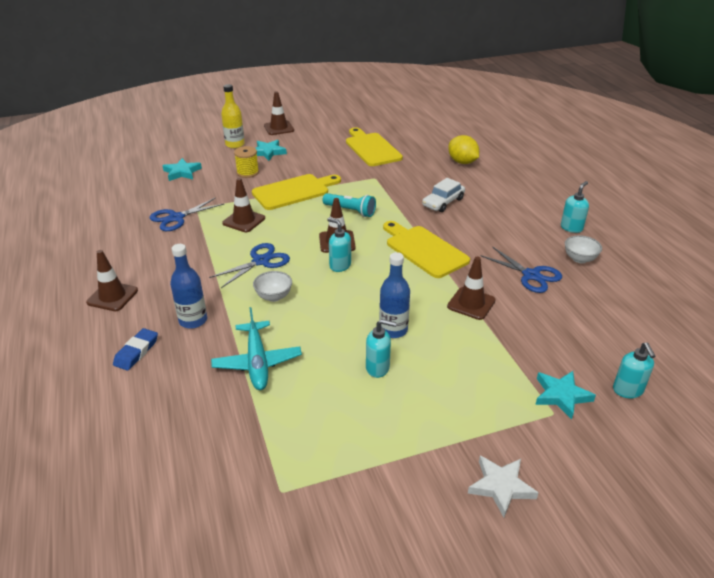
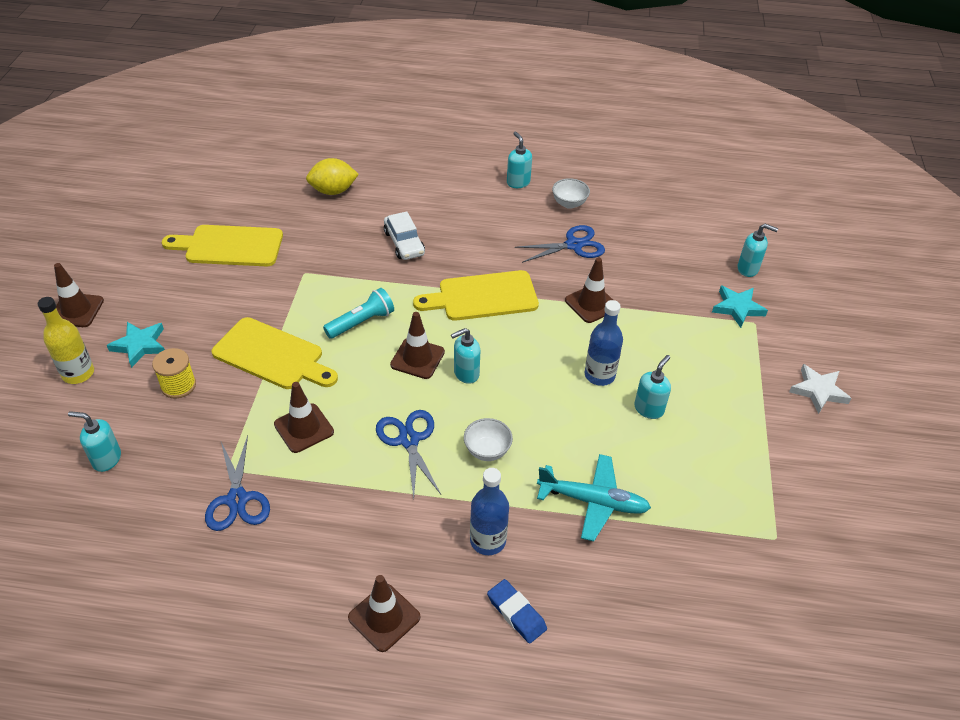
camera: 65 degrees left, 10 degrees up
turquoise star [163,158,202,181] -> turquoise soap dispenser [68,411,121,472]
yellow cutting board [252,174,341,210] -> yellow cutting board turned 120 degrees clockwise [212,317,338,389]

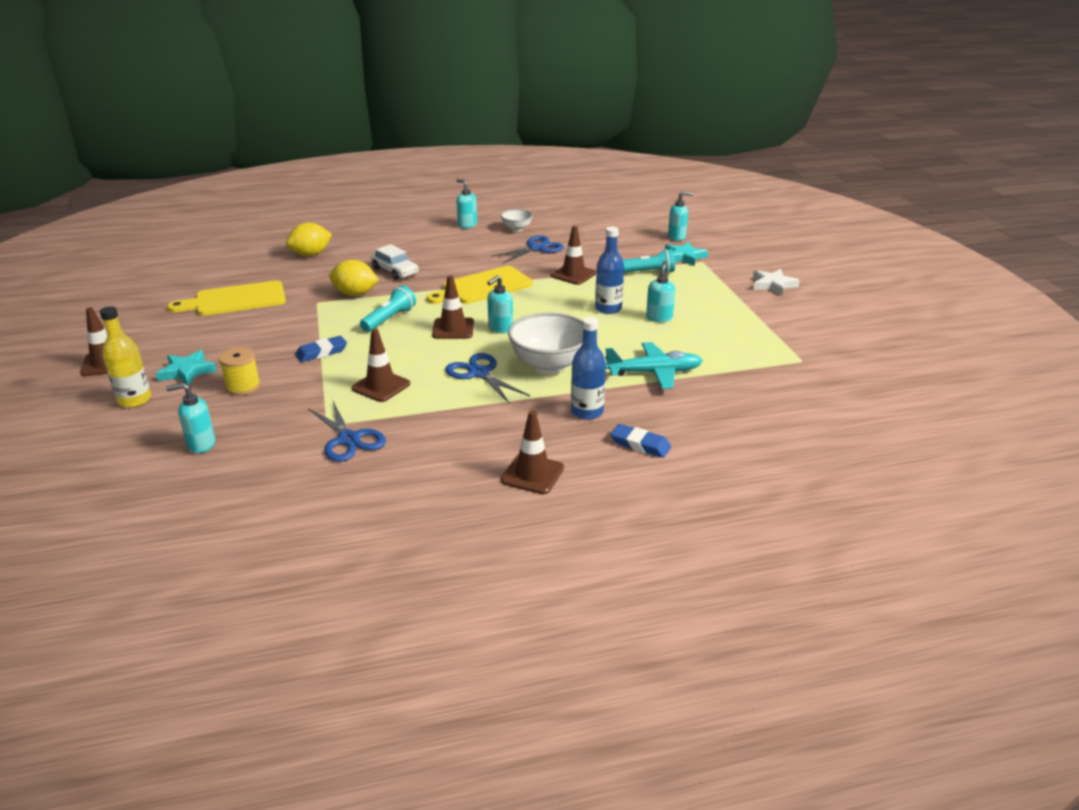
camera: 20 degrees left, 15 degrees down
yellow cutting board [212,317,338,389] -> blue eraser [295,336,347,362]
white bowl [464,418,513,461] -> white bowl [508,313,583,374], size x1.90
none -> yellow lemon [329,260,379,296]
none -> turquoise flashlight [623,249,675,273]

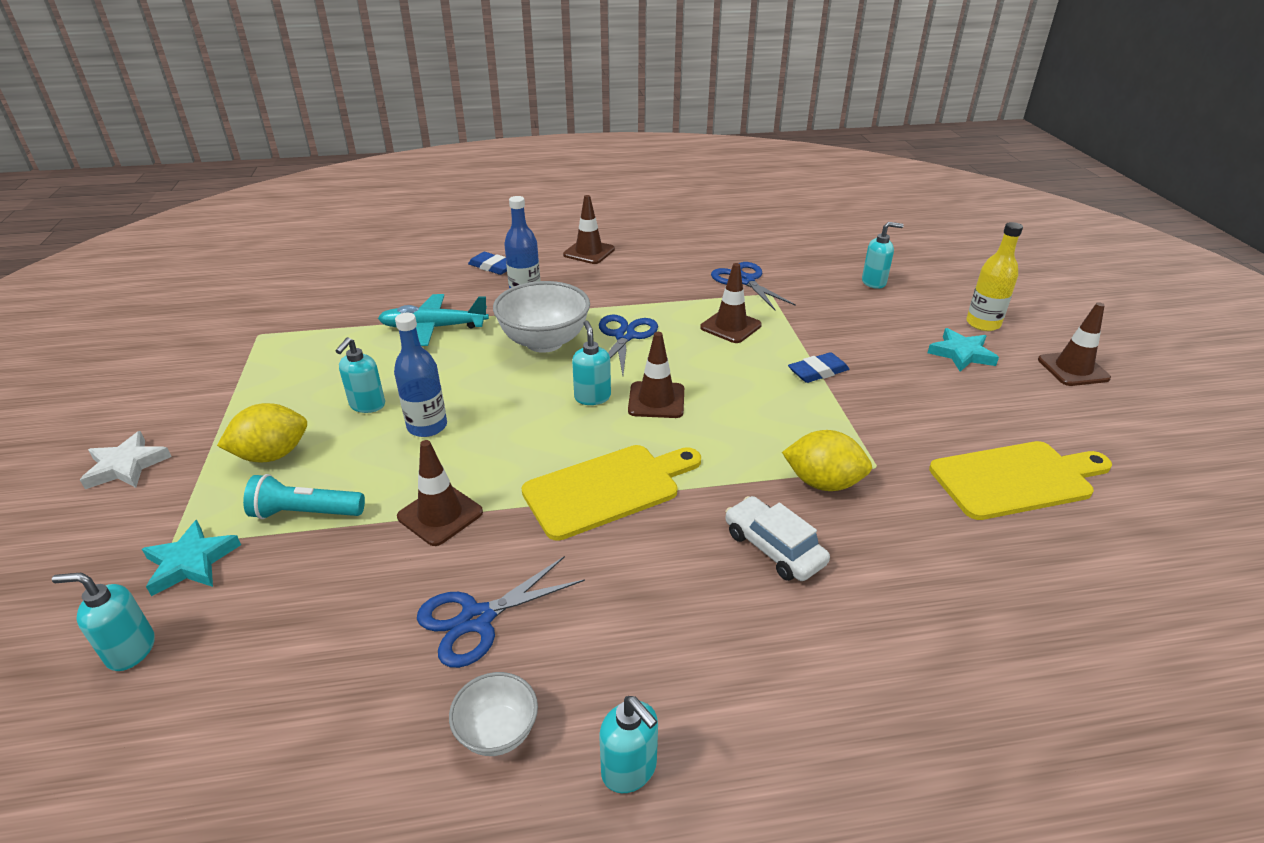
camera: 175 degrees left, 5 degrees up
yellow spool [219,347,261,396] -> none
yellow lemon [286,222,332,256] -> yellow lemon moved to [217,403,307,462]
turquoise flashlight [360,285,416,332] -> none
blue scissors [445,353,530,403] -> blue scissors turned 135 degrees counterclockwise [599,315,658,375]
turquoise soap dispenser [487,275,513,334] -> turquoise soap dispenser turned 60 degrees counterclockwise [572,321,611,405]

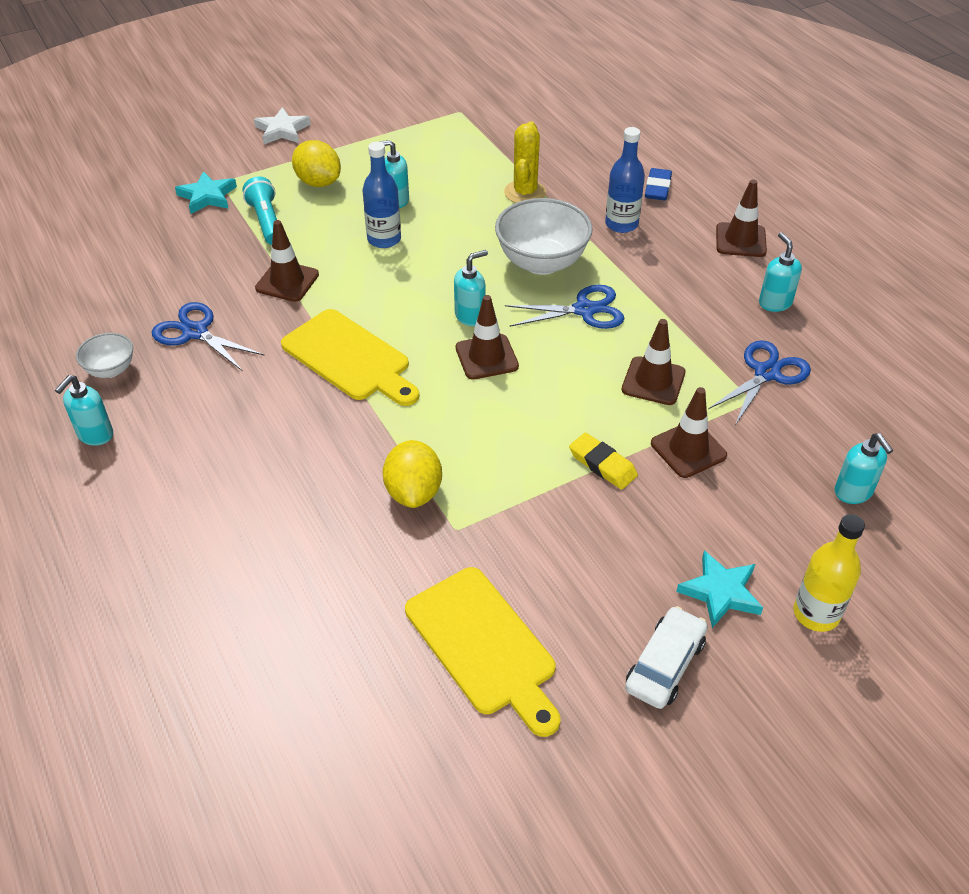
camera: 70 degrees right, 10 degrees up
turquoise soap dispenser [52,573,155,671] -> turquoise soap dispenser moved to [759,232,802,312]
turquoise plane [378,294,489,346] -> yellow cactus [504,121,546,203]
white car [725,496,830,581] -> white car moved to [625,606,707,709]
blue eraser [788,352,849,383] -> yellow eraser [569,432,638,490]
brown traffic cone [1038,302,1111,386] -> brown traffic cone moved to [651,387,727,478]

